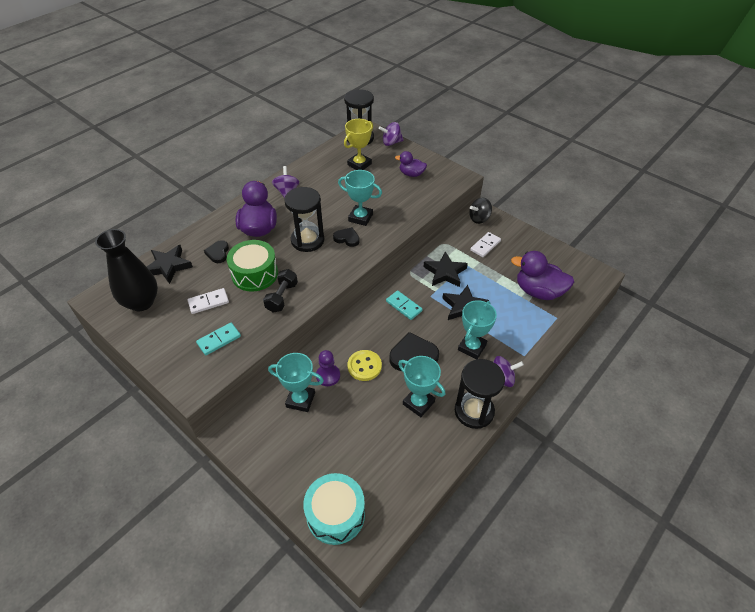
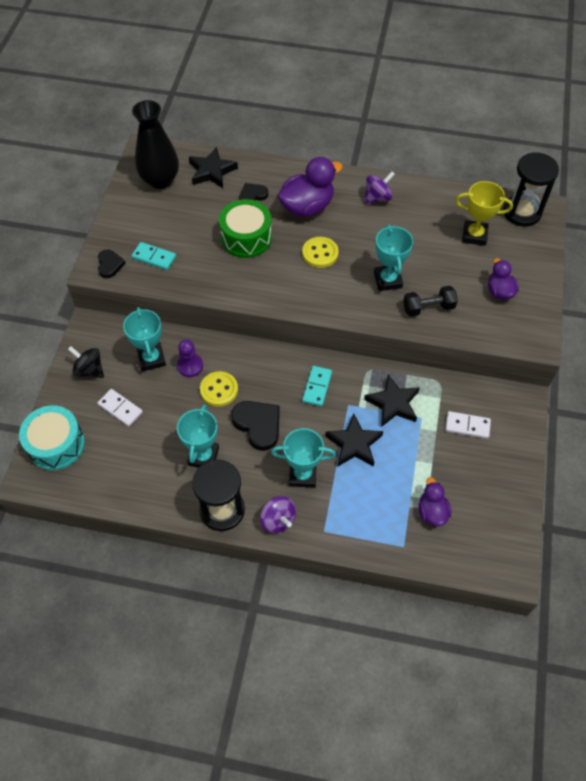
camera: 60 degrees right, 10 degrees up
white domino [188,288,229,314] -> white domino moved to [97,389,143,427]
black dumbbell [263,269,298,312] -> black dumbbell moved to [403,286,458,317]
black hourglass [284,187,325,252] -> yellow button [302,237,339,268]
black heart [333,227,360,247] -> black heart moved to [98,249,126,278]
purple spinning top [379,122,404,146] -> none
black spinning top [469,198,492,224] -> black spinning top moved to [68,346,104,378]
purple duck [511,251,574,300] -> purple duck [419,477,451,526], size x0.58

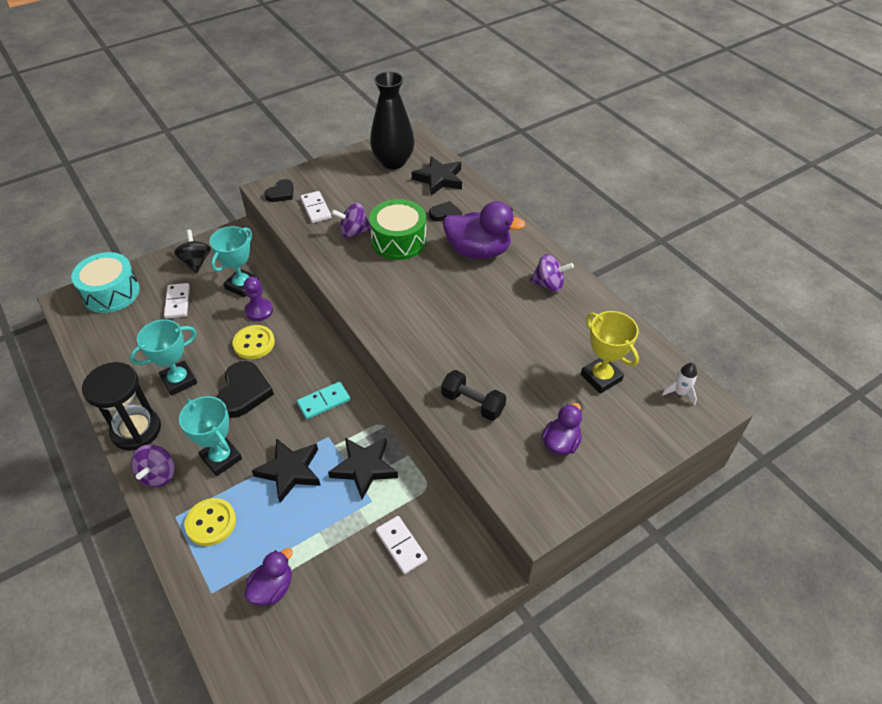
camera: 45 degrees right, 10 degrees down
turquoise domino [132,242,176,270] -> white domino [300,191,331,223]
yellow button [302,237,339,268] -> yellow button moved to [185,498,236,546]
turquoise trophy [374,225,413,291] -> none
black hourglass [503,152,559,227] -> white rocket [662,363,697,406]
none -> purple spinning top [331,203,371,238]

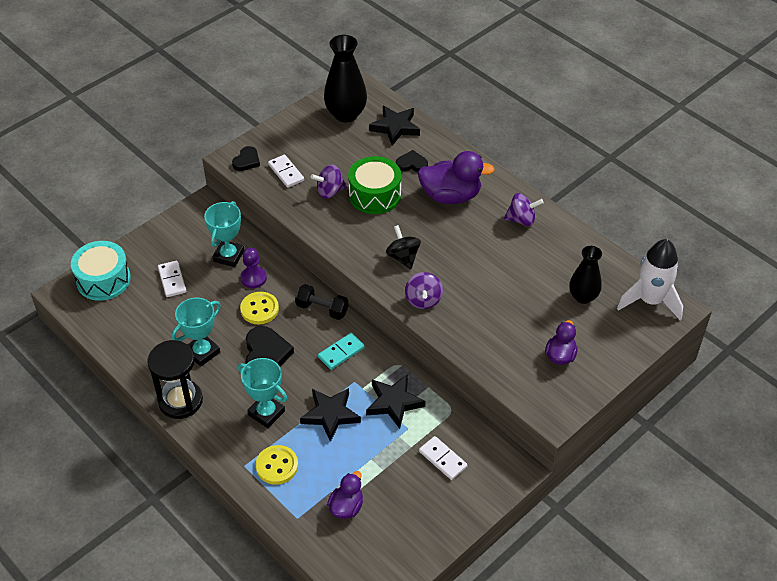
camera: 10 degrees left, 0 degrees up
purple spinning top [131,445,175,487] -> purple spinning top moved to [405,272,443,309]
black spinning top [174,230,211,273] -> black spinning top moved to [386,225,421,269]
black dumbbell [441,370,506,421] -> black dumbbell moved to [295,284,348,320]
yellow trophy [581,311,639,394] -> black vase [569,246,602,304]
white rocket [662,363,697,406] -> white rocket [617,239,683,320], size x2.24

